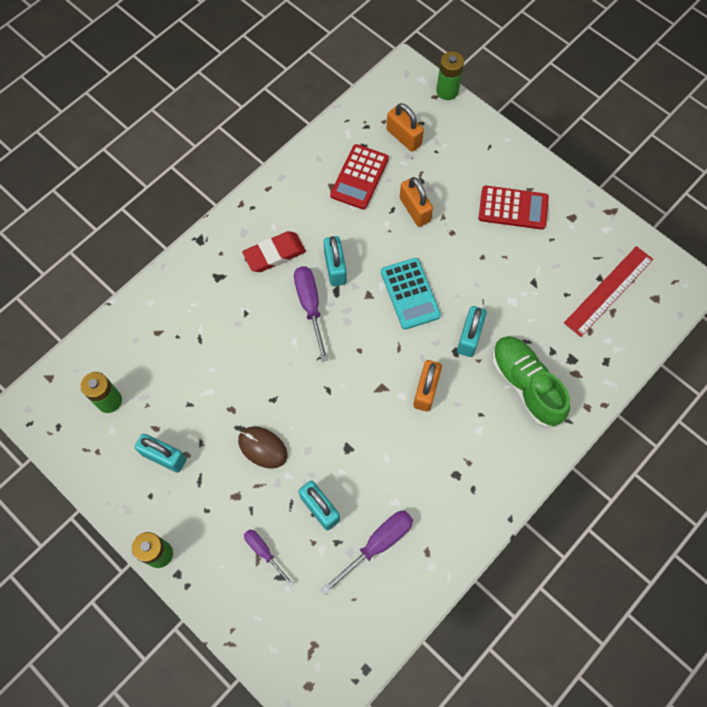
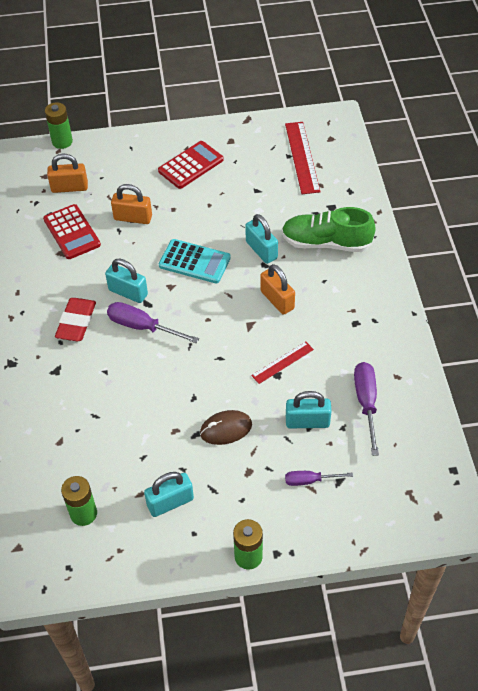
camera: 50 degrees left, 15 degrees down
none -> red ruler [251,341,314,384]

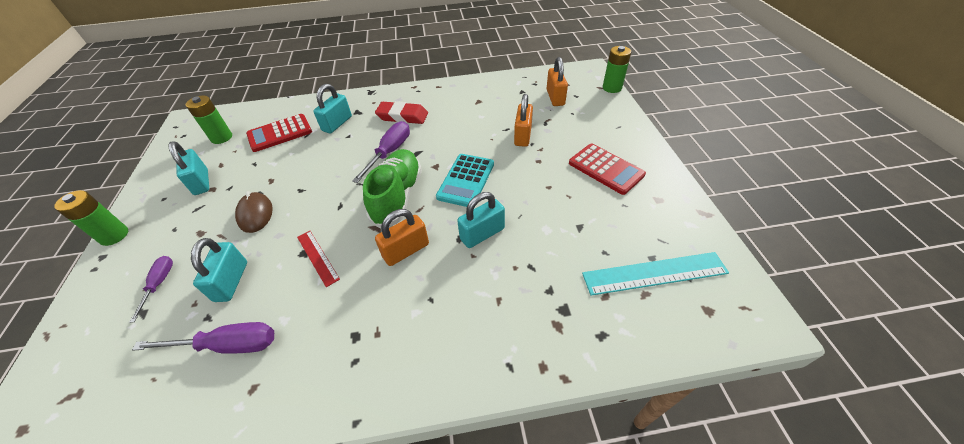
camera: 90 degrees right, 5 degrees down
red calculator [43,204,101,259] -> red calculator moved to [246,114,312,152]
turquoise padlock [105,259,148,303] -> turquoise padlock moved to [313,84,352,133]
green shoe [282,207,376,252] -> green shoe moved to [363,149,422,228]
red ruler [285,122,321,194] -> turquoise ruler [582,252,729,296]

